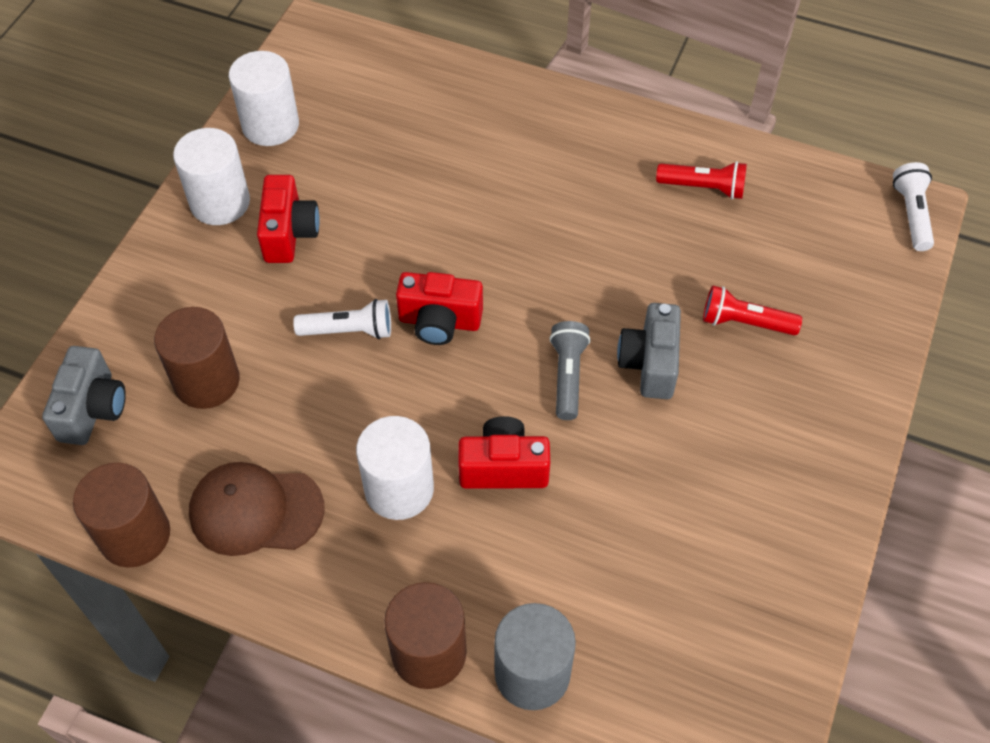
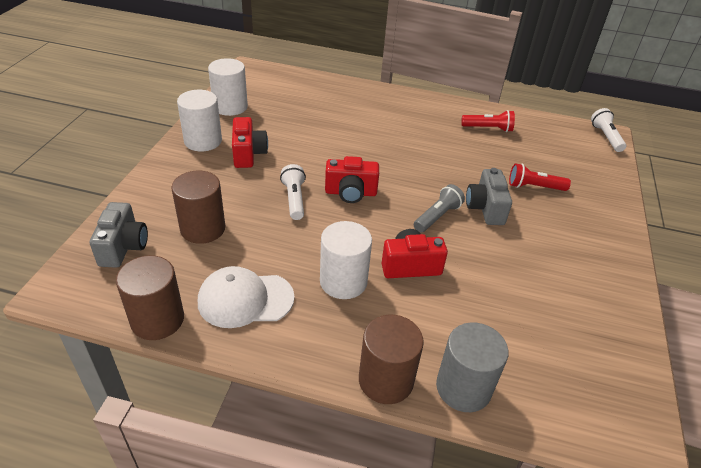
camera: 10 degrees left, 15 degrees down
brown cap [189,462,325,556] -> white cap [198,266,295,328]
white flashlight [293,299,391,339] -> white flashlight turned 90 degrees counterclockwise [280,164,306,220]
grey flashlight [549,321,591,420] -> grey flashlight turned 45 degrees clockwise [414,184,465,233]

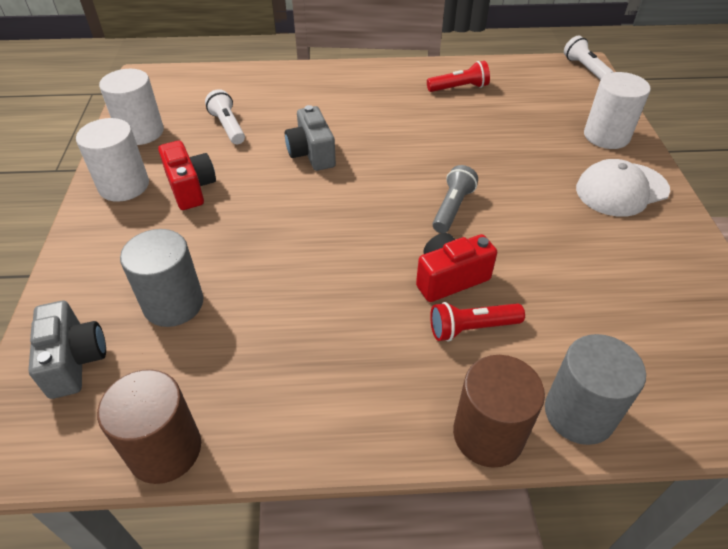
camera: 15 degrees left, 5 degrees up
brown cylinder [172,171,225,244] -> grey cylinder [120,229,203,327]
white cap [198,266,295,328] -> white cap moved to [576,159,670,217]
white flashlight [280,164,306,220] -> white flashlight moved to [205,89,245,144]
white cylinder [320,221,372,299] -> white cylinder moved to [584,72,651,149]
red camera [325,156,379,203] -> none
grey camera [466,168,512,225] -> grey camera moved to [285,105,336,171]
red flashlight [509,163,571,191] -> red flashlight moved to [430,302,525,342]

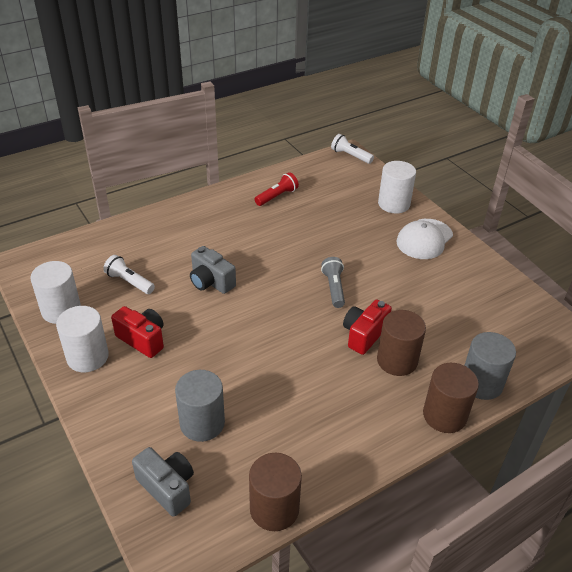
camera: 30 degrees left, 5 degrees down
red flashlight [430,302,525,342] -> brown cylinder [377,310,426,376]

